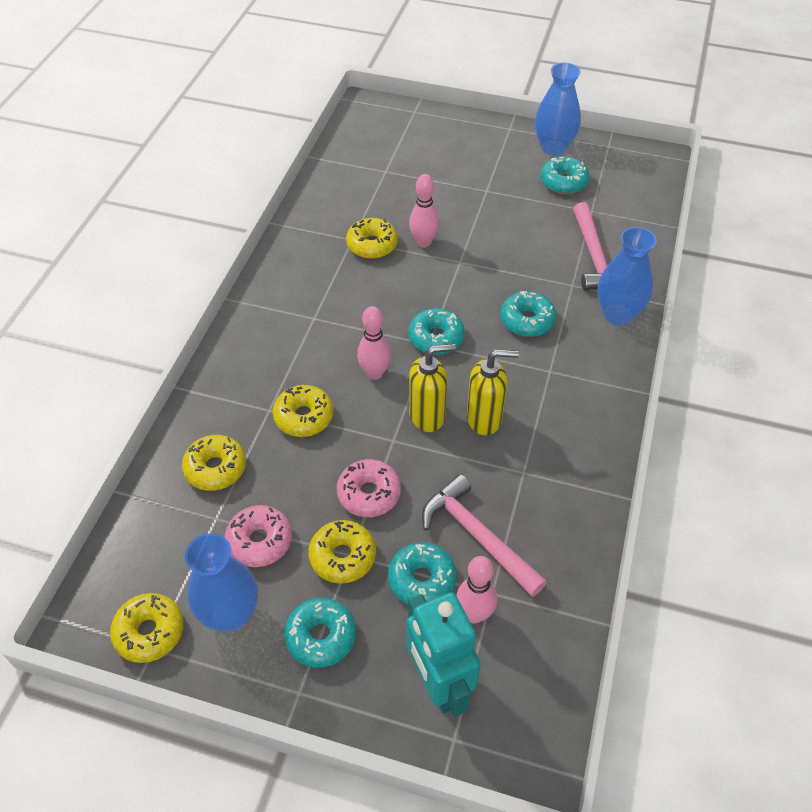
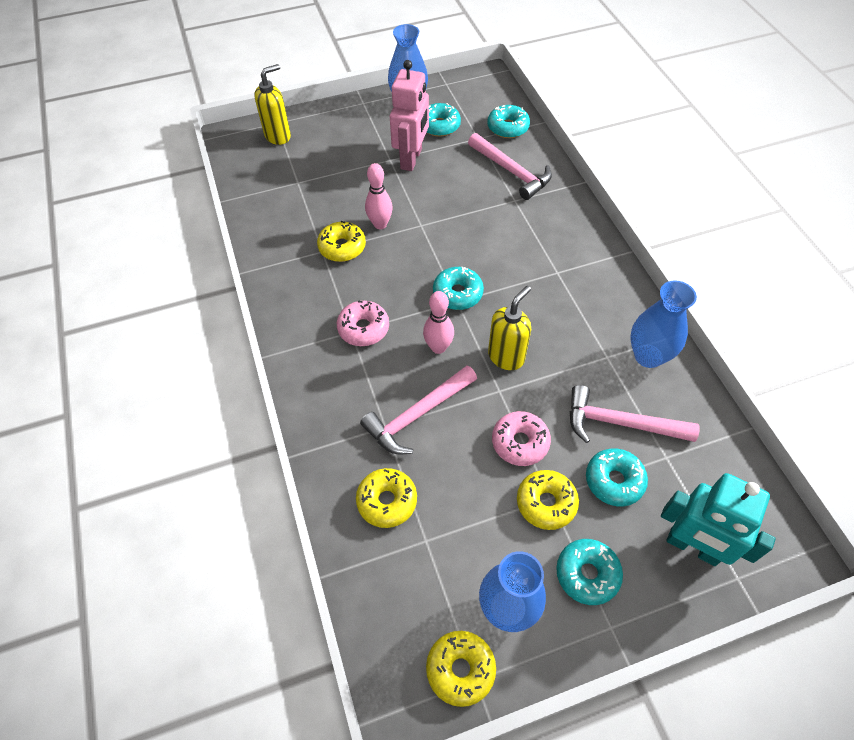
camera: 35 degrees left, 5 degrees up
pink donut [225,505,292,567] -> pink donut moved to [337,300,389,346]
yellow donut [273,385,333,437] -> pink hammer [360,365,477,454]
pink bowling pin [456,556,497,624] -> none
yellow soap dispenser [467,349,519,435] -> yellow soap dispenser moved to [254,64,291,145]
turquoise donut [500,291,556,337] -> turquoise donut moved to [487,105,530,138]
blue vase [598,227,657,325] -> blue vase moved to [631,280,697,368]
none -> pink robot [390,60,429,171]

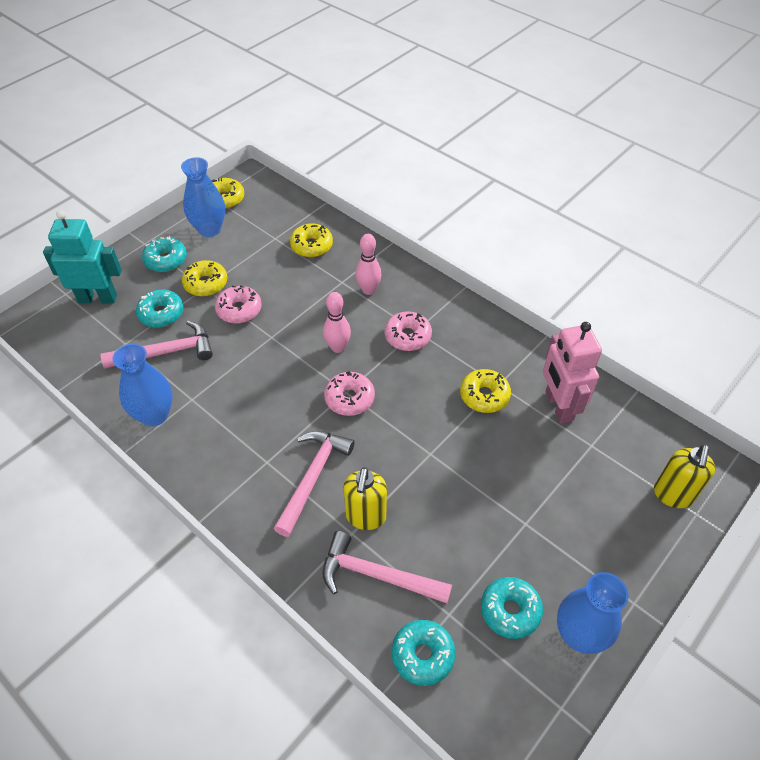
camera: 150 degrees right, 5 degrees down
pink hammer [360,365,477,454] -> pink hammer moved to [273,431,355,537]
pink bowling pin [365,163,393,229] -> pink bowling pin moved to [355,234,382,295]
pink robot [390,60,429,171] -> pink robot moved to [543,322,602,424]
turquoise donut [433,267,484,310] -> pink donut [324,371,375,416]
yellow soap dispenser [488,286,531,370] -> yellow soap dispenser moved to [344,467,387,530]

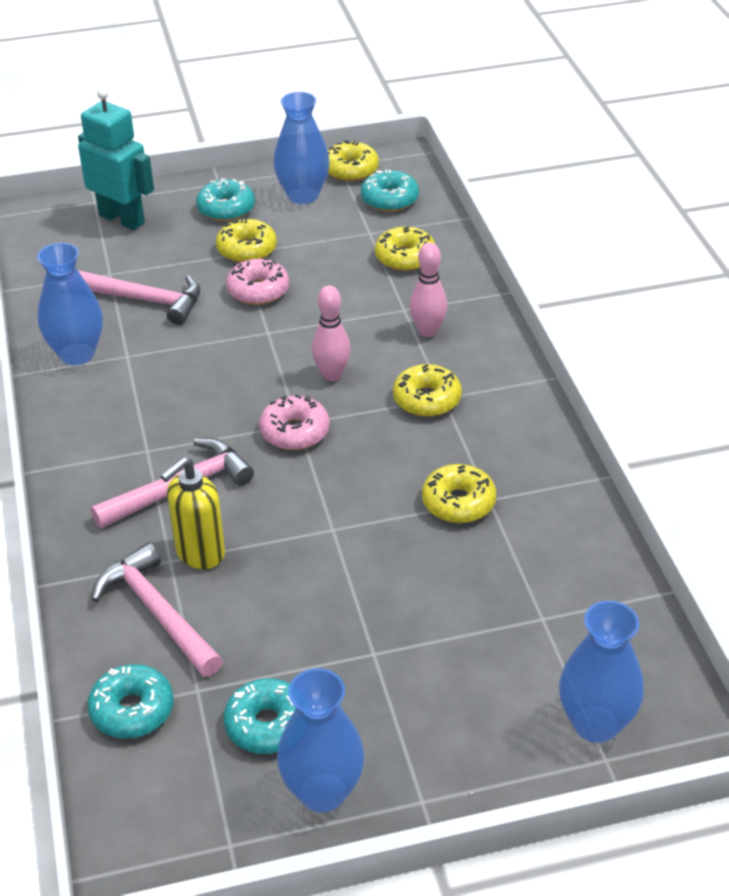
camera: 35 degrees right, 10 degrees down
turquoise donut [136,290,184,328] -> turquoise donut moved to [361,170,419,212]
pink donut [384,311,432,351] -> yellow donut [393,364,462,417]
pink robot [543,322,602,424] -> none
yellow soap dispenser [654,444,715,508] -> blue vase [559,600,644,743]

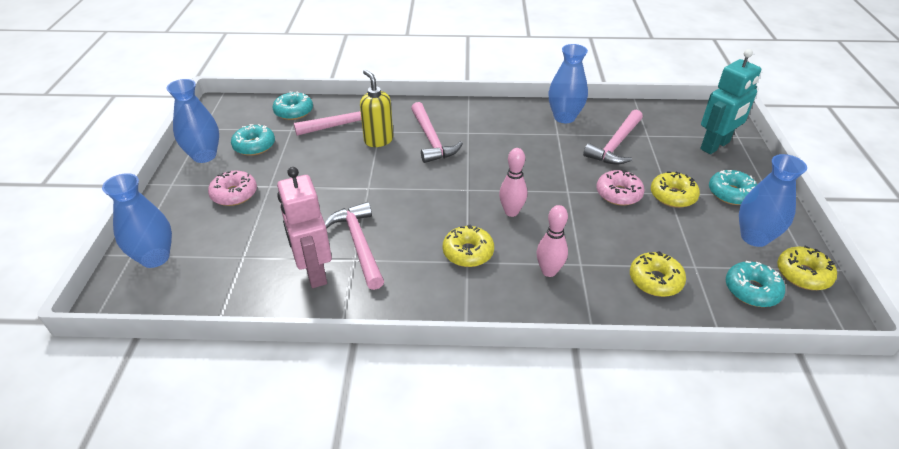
camera: 105 degrees right, 0 degrees up
pink donut [259,395,330,450] -> pink donut moved to [208,170,257,206]
yellow donut [422,464,497,523] -> pink hammer [325,202,384,290]
none -> pink robot [277,167,332,288]

